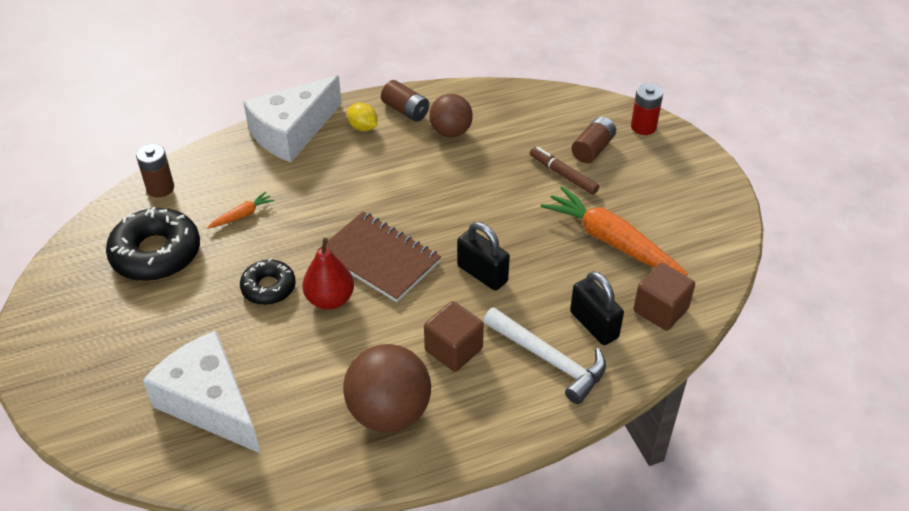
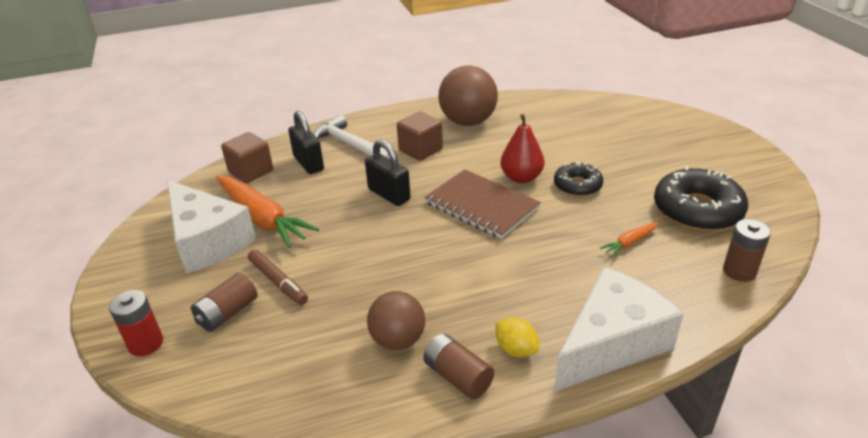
camera: 175 degrees left, 10 degrees down
white cheese [143,331,261,454] -> white cheese moved to [167,180,256,274]

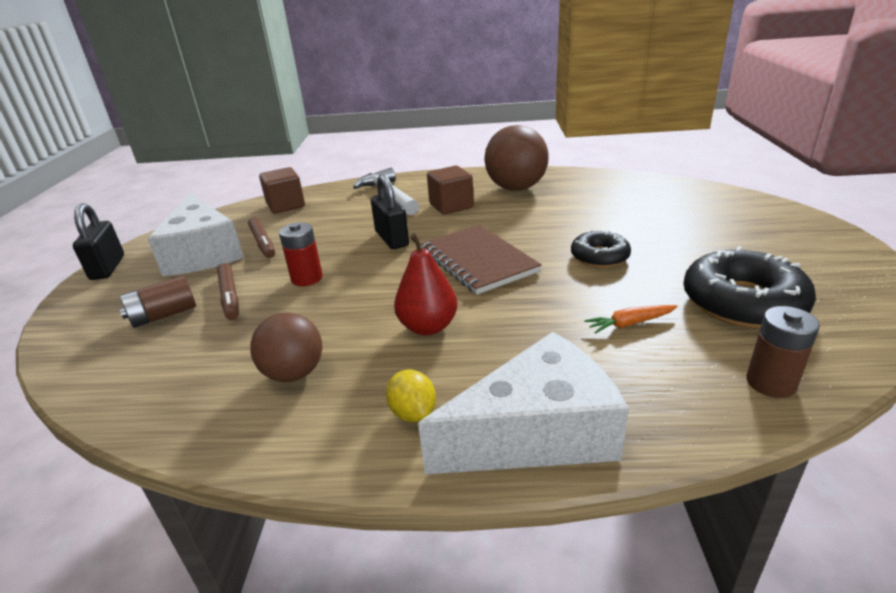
camera: 20 degrees right, 5 degrees down
red battery [109,290,163,356] -> red battery moved to [279,223,323,286]
orange carrot [216,176,319,248] -> brown marker [248,217,275,258]
black padlock [288,111,324,174] -> black padlock moved to [73,203,124,280]
brown battery [423,333,494,399] -> none
red pear [500,114,544,184] -> red pear moved to [394,233,458,335]

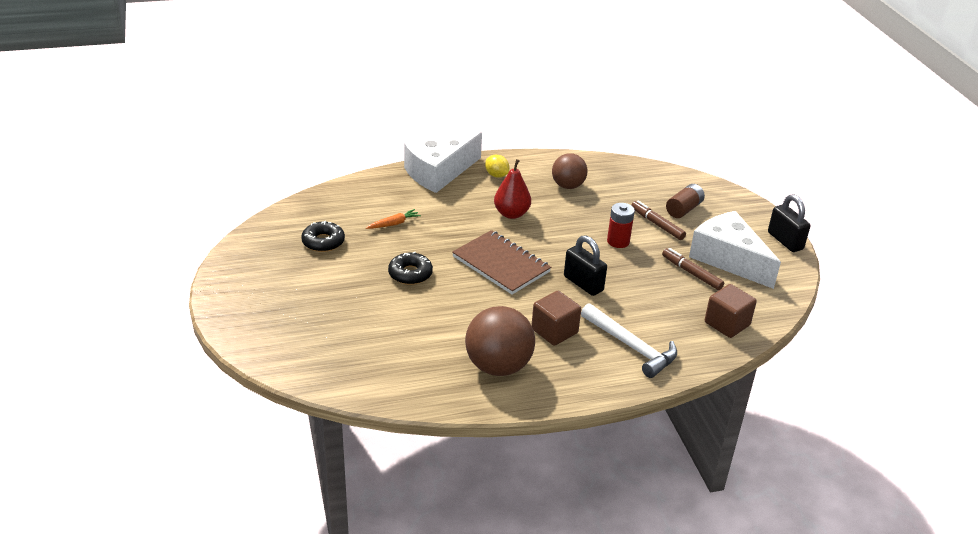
camera: 160 degrees right, 5 degrees up
black donut [683,246,816,329] -> black donut [301,221,345,252], size x0.59
brown battery [746,306,820,398] -> none

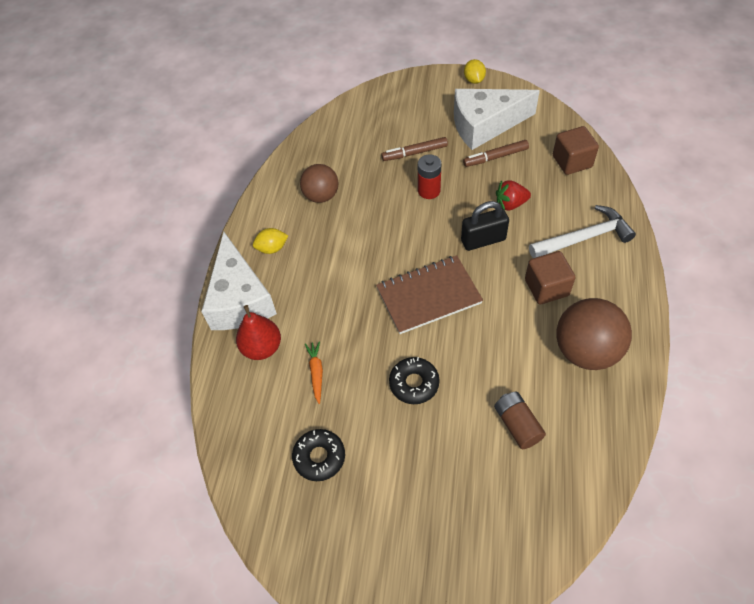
camera: 60 degrees left, 20 degrees up
red pear [494,159,531,219] -> red pear moved to [236,305,281,360]
brown battery [666,184,705,218] -> brown battery moved to [494,392,546,449]
black padlock [768,195,810,252] -> yellow lemon [464,59,486,84]
none -> red strawberry [496,180,531,210]

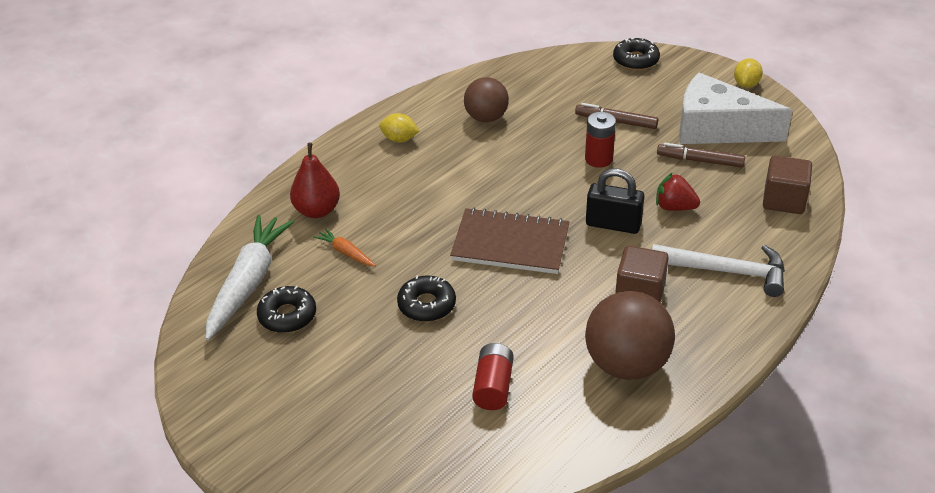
camera: 30 degrees right, 15 degrees down
white cheese [201,232,277,330] -> none
orange carrot [305,341,323,404] -> orange carrot turned 75 degrees counterclockwise [313,228,376,267]
brown battery [494,392,546,449] -> red battery [472,343,514,410]
none -> white carrot [206,215,294,340]
none -> black donut [613,38,660,70]

